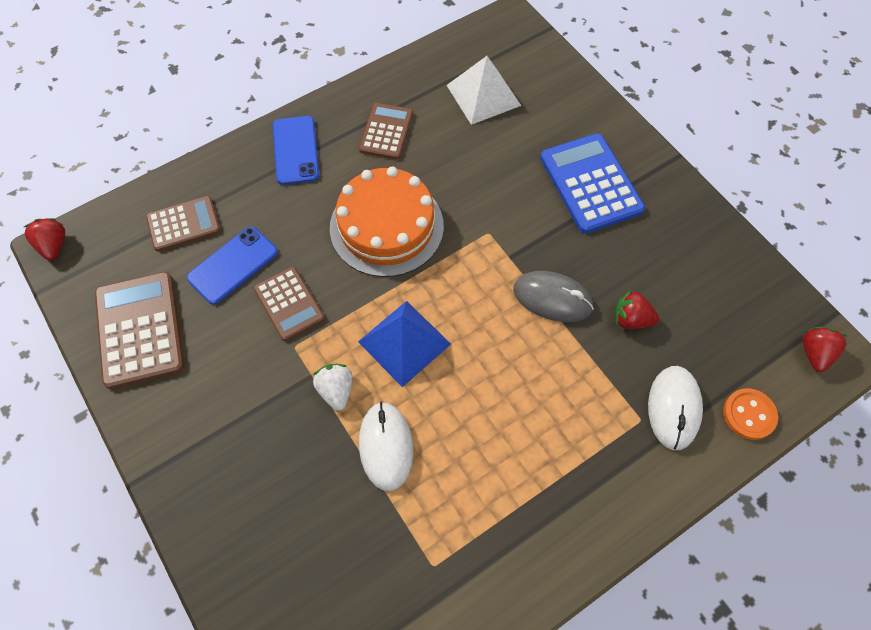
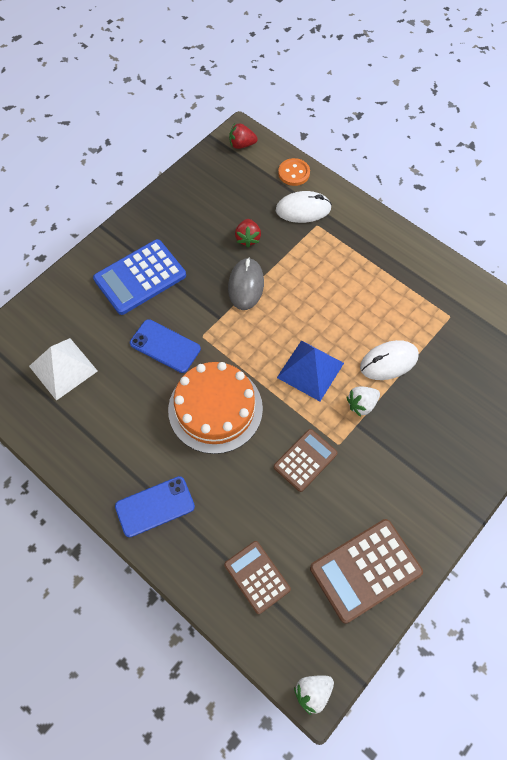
camera: 105 degrees left, 0 degrees up
red strawberry [24,218,65,260] -> white strawberry [294,675,334,715]
blue phone [187,226,278,305] -> blue phone moved to [130,319,201,373]
brown calculator [359,103,413,159] -> none

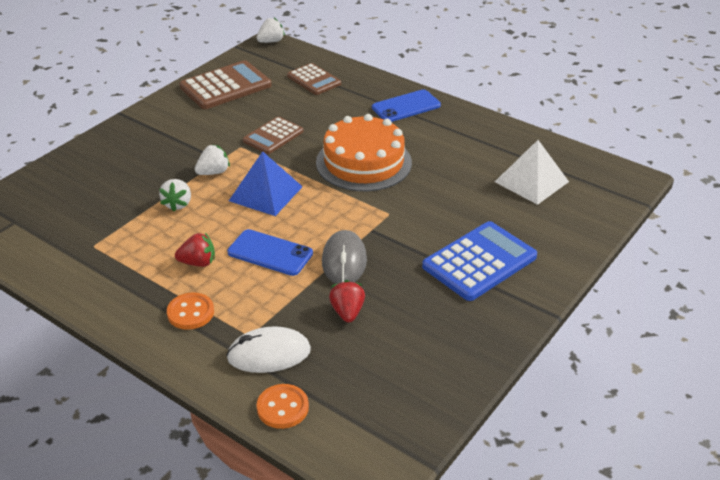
camera: 175 degrees right, 25 degrees down
blue phone [130,319,201,373] -> blue phone moved to [227,229,313,276]
red strawberry [229,123,258,149] -> red strawberry moved to [175,233,215,267]
white mouse [360,340,419,380] -> white strawberry [159,179,191,212]
none -> orange button [167,292,214,330]

